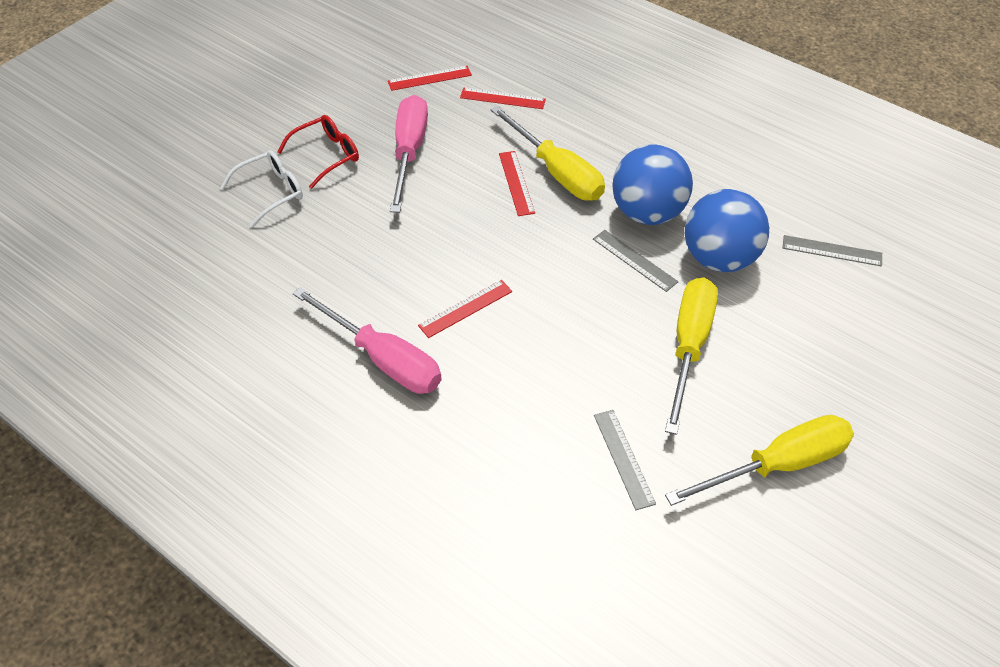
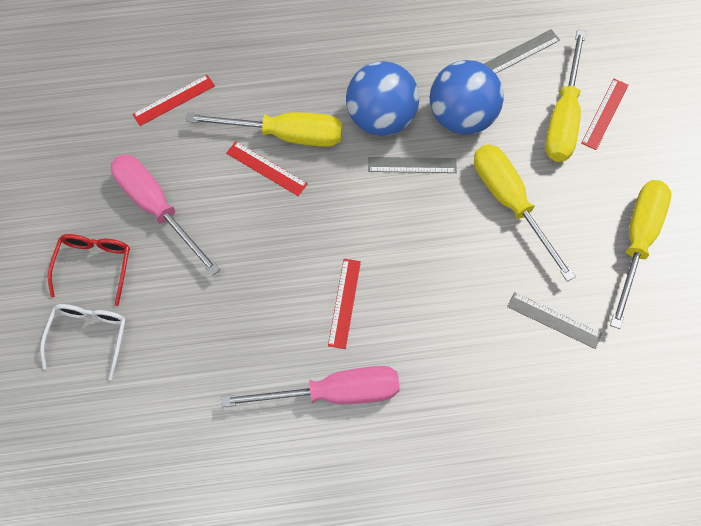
camera: 45 degrees left, 15 degrees up
red ruler [388,66,472,91] -> red ruler moved to [581,79,628,150]
none -> yellow screwdriver [545,29,586,162]

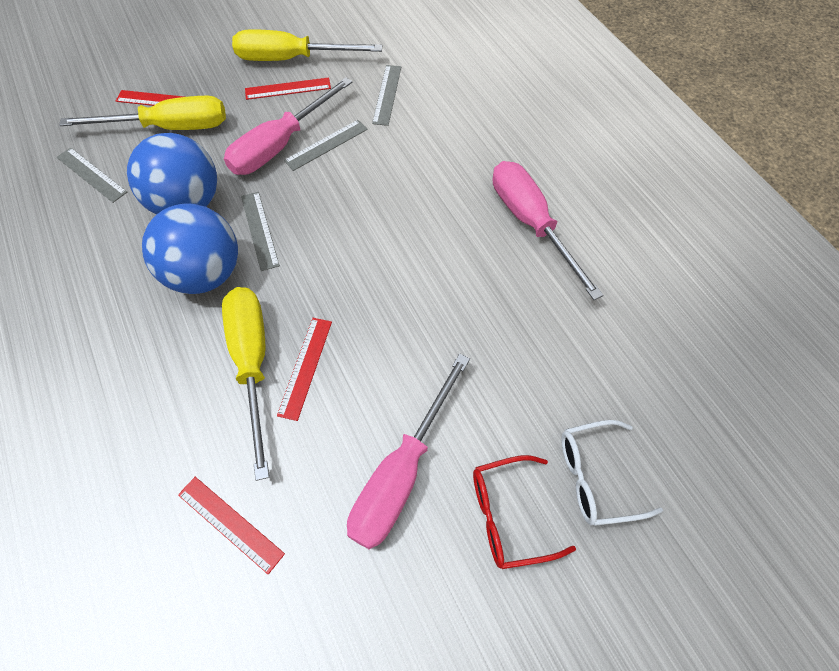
camera: 110 degrees left, 5 degrees down
red ruler [328,259,361,349] -> red ruler moved to [245,77,331,100]
yellow screwdriver [474,144,576,282] -> pink screwdriver [224,77,352,175]
none -> grey ruler [284,120,368,171]

